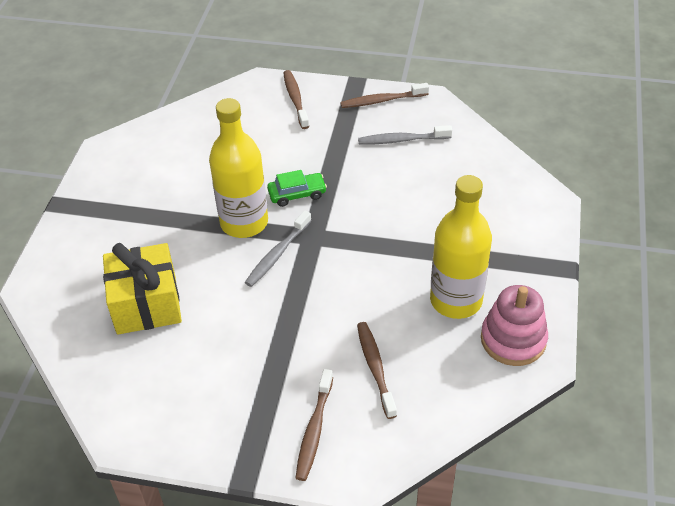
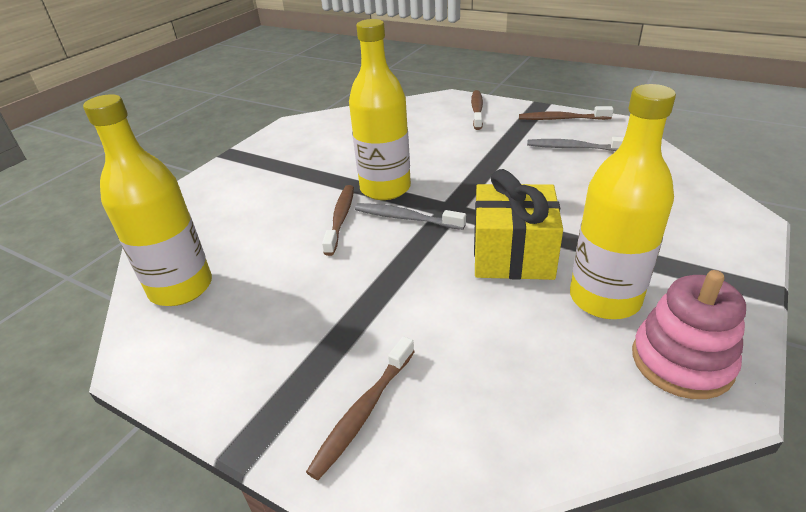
camera: 20 degrees right, 10 degrees down
yellow gift [103,243,182,335] -> yellow gift moved to [474,169,563,280]
grey toothbrush [245,210,312,287] -> grey toothbrush turned 60 degrees clockwise [355,203,466,230]
green car [267,170,327,207] -> none
brown toothbrush [357,322,397,419] -> brown toothbrush moved to [322,185,354,256]
none -> yellow bottle [83,94,212,306]

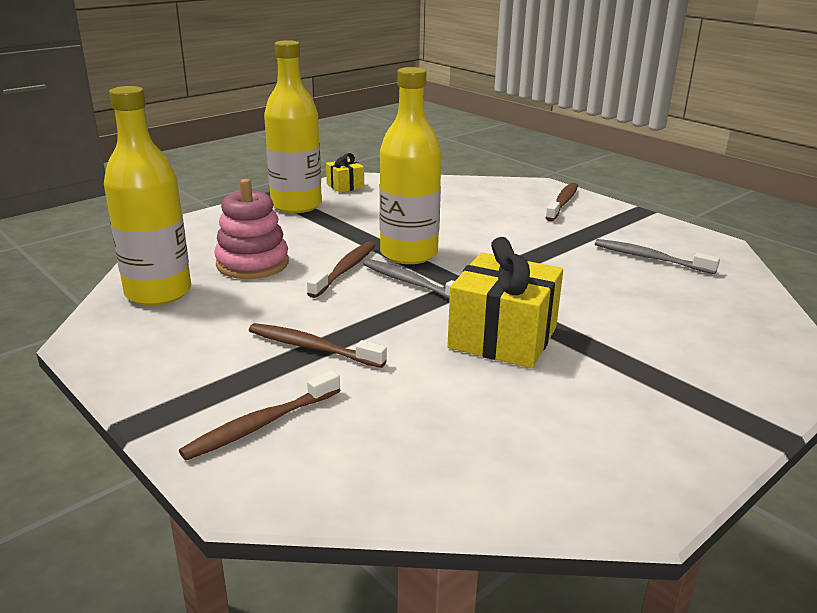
camera: 15 degrees right, 10 degrees down
brown toothbrush [519,106,614,120] -> brown toothbrush moved to [249,323,387,368]
yellow bottle [570,84,676,319] -> yellow bottle moved to [264,40,322,213]
pink stacking toy [632,270,746,399] -> pink stacking toy moved to [214,179,289,279]
none -> yellow gift [326,153,364,193]

